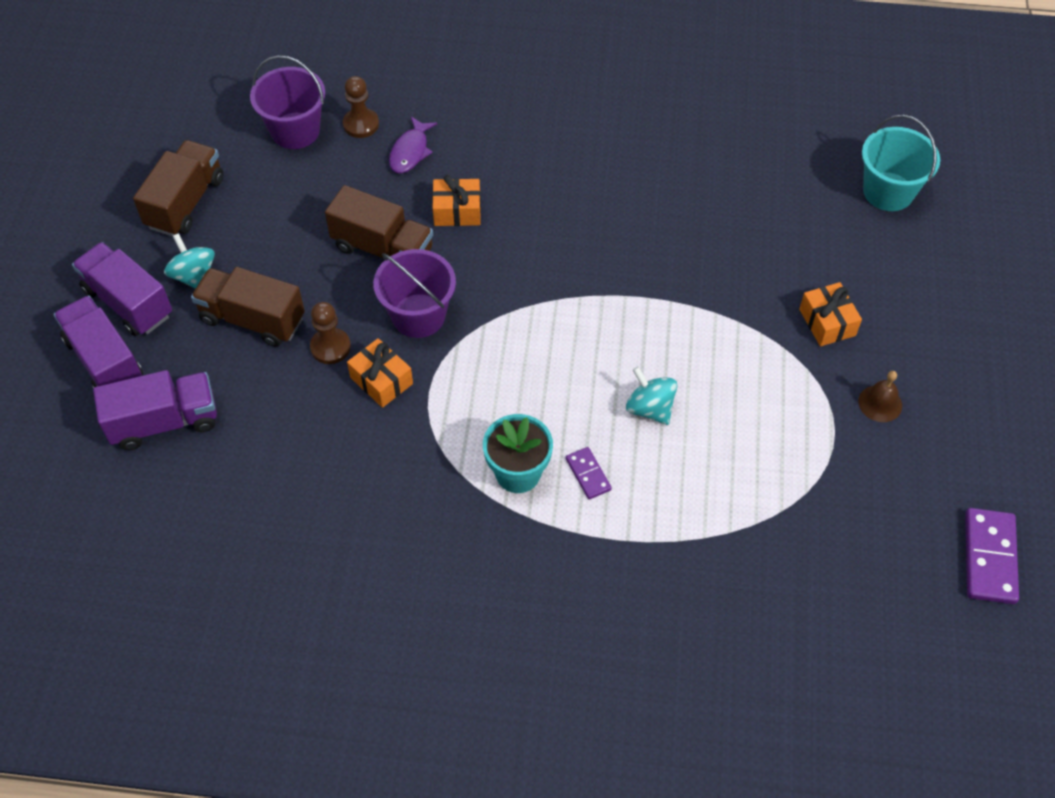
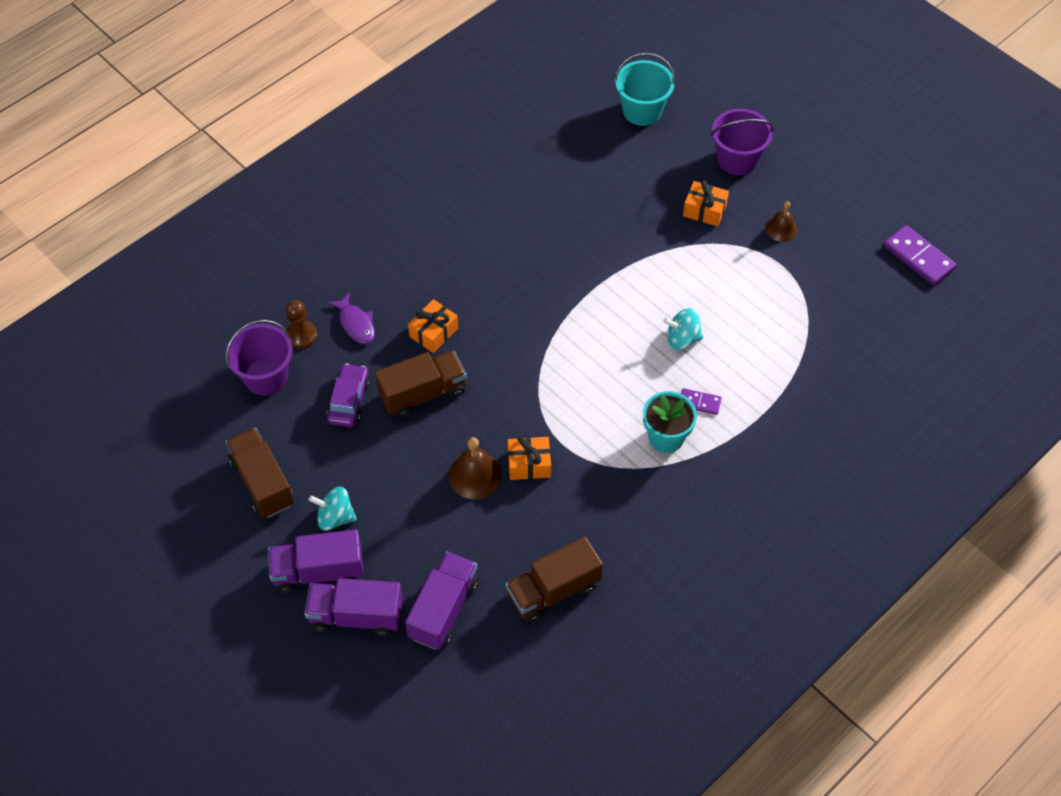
camera: 50 degrees left, 0 degrees up
brown truck [191,267,305,347] -> brown truck moved to [506,536,603,623]
brown pawn [310,302,351,364] -> brown bell [448,437,502,499]
purple bucket [373,249,456,338] -> purple bucket moved to [711,109,774,175]
none -> purple car [327,363,370,427]

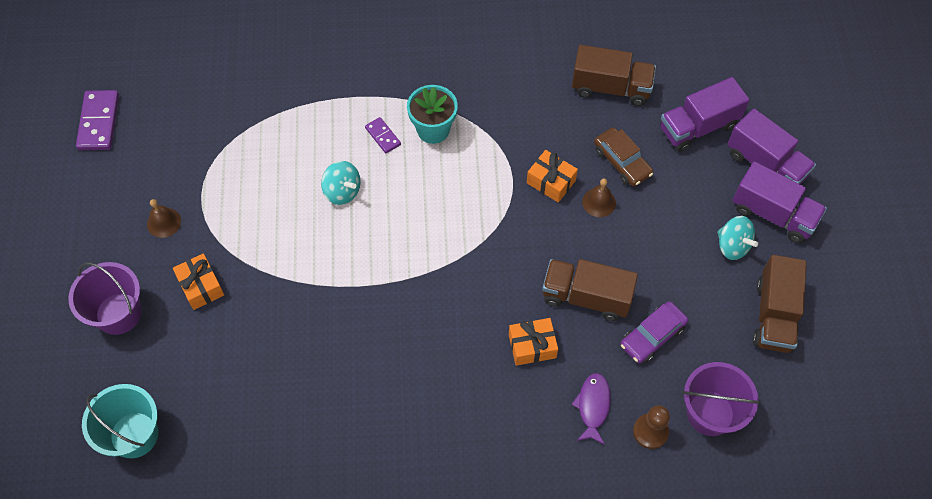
camera: 140 degrees left, 5 degrees up
brown bell [448,437,502,499] -> brown bell [582,178,616,217], size x0.66
none -> brown car [594,127,653,187]

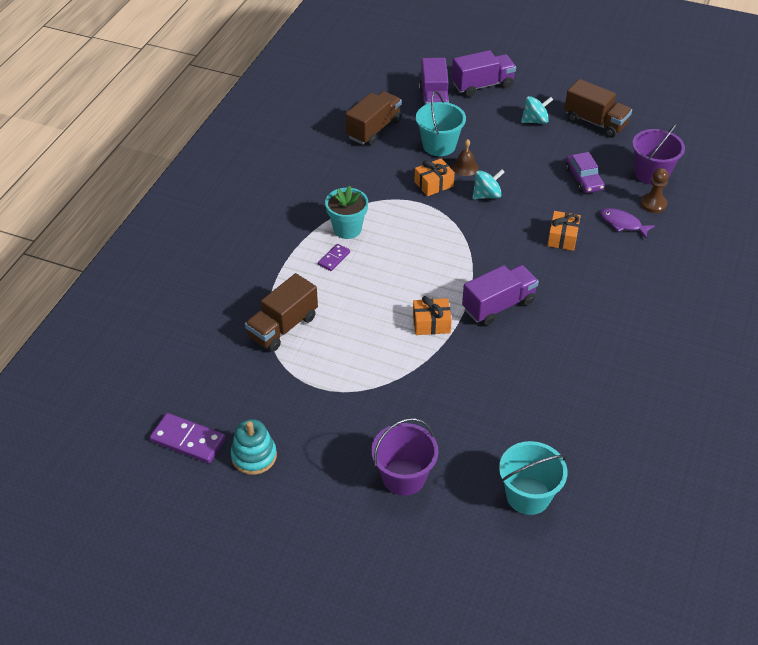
camera: 65 degrees left, 15 degrees down
brown bell [147,199,181,238] -> none
orange gift [173,253,224,310] -> orange gift moved to [413,296,452,335]
turquoise spinning top [321,161,361,205] -> turquoise spinning top moved to [472,169,504,199]
purple domino [365,117,401,153] -> purple domino turned 45 degrees counterclockwise [318,244,350,271]
brown truck [542,259,638,321] -> brown truck moved to [245,273,318,352]
brown car [594,127,653,187] -> turquoise bucket [416,91,466,156]
purple truck [732,161,827,244] -> purple truck moved to [462,265,539,325]
none -> turquoise stacking toy [231,419,277,475]

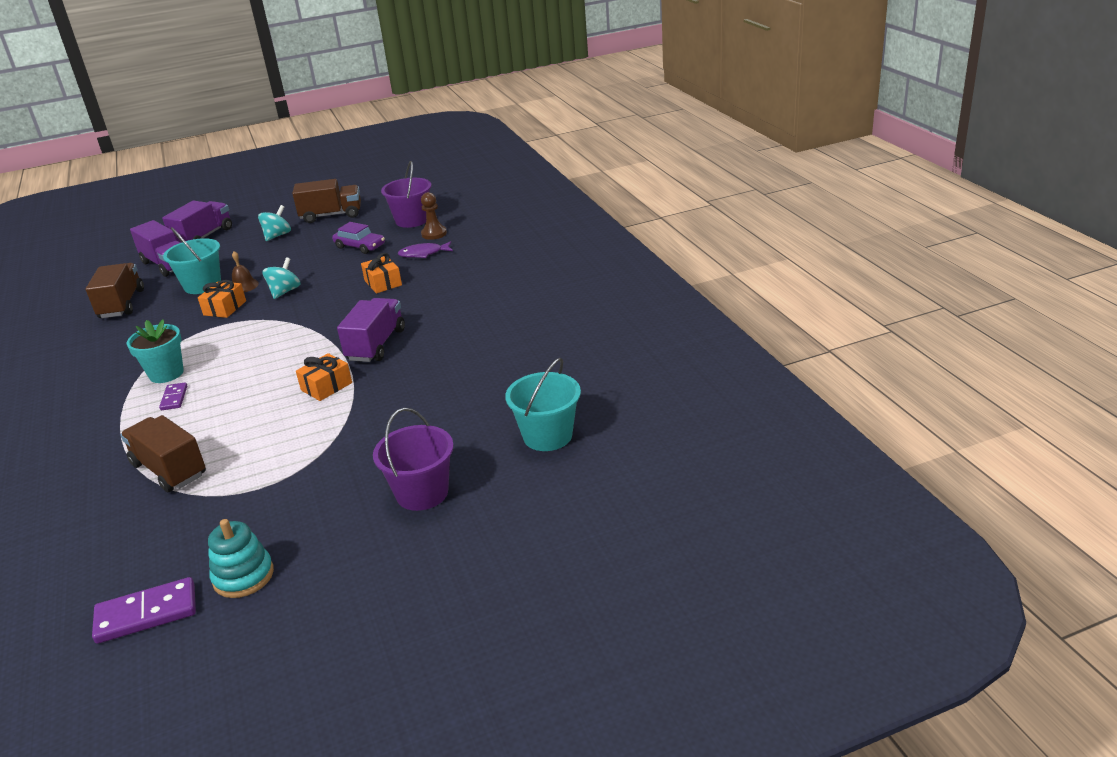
camera: 40 degrees left, 15 degrees down
brown truck [245,273,318,352] -> brown truck turned 135 degrees clockwise [120,415,206,493]

